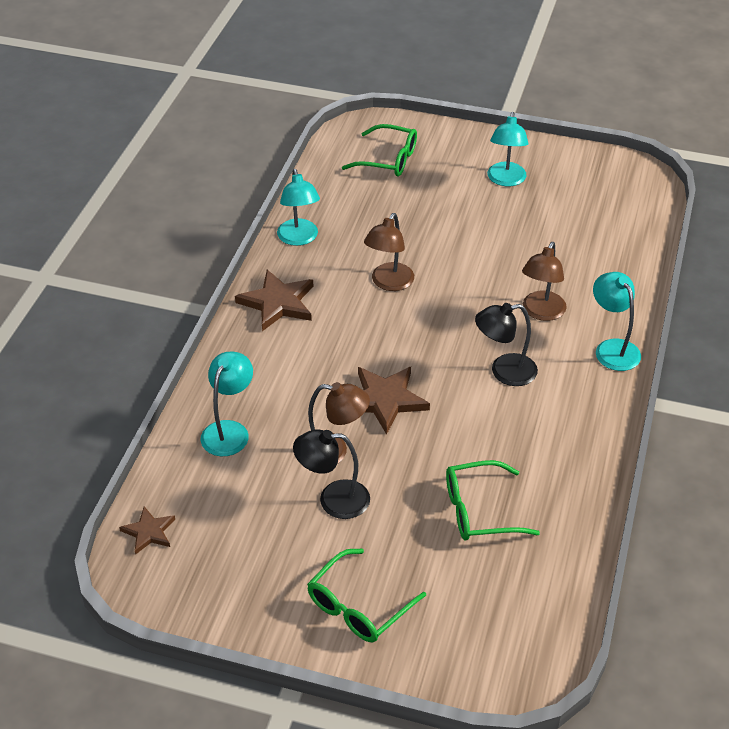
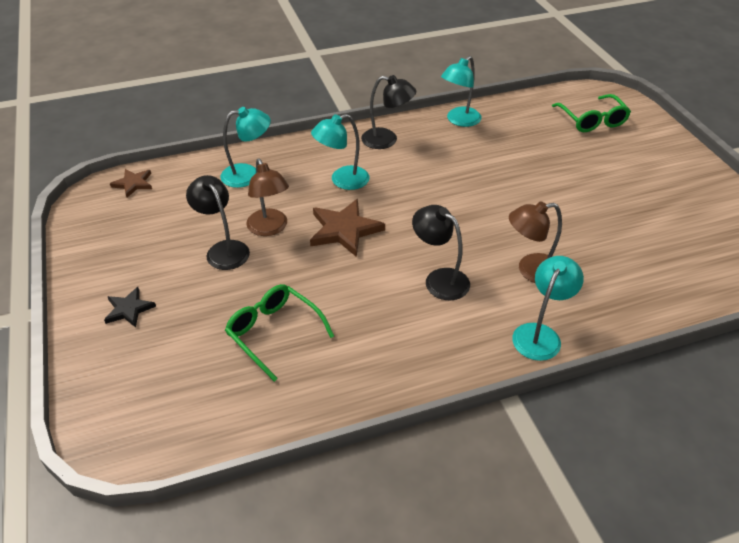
camera: 55 degrees right, 0 degrees up
brown star [235,270,313,331] -> black lamp [361,75,416,149]
green glasses [307,549,426,642] -> black star [104,287,156,328]
brown lamp [364,213,414,291] -> none
turquoise lamp [487,112,528,186] -> turquoise lamp moved to [311,114,370,190]

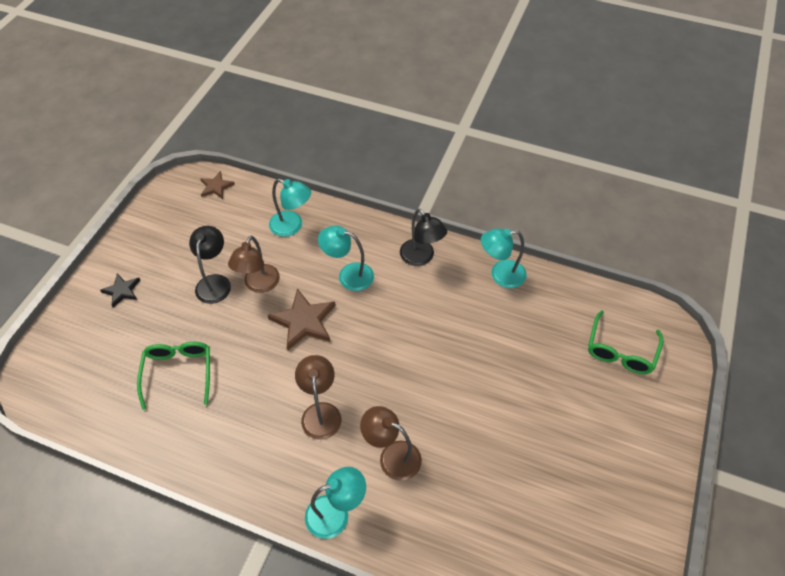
camera: 40 degrees right, 10 degrees up
black lamp [412,205,470,301] -> brown lamp [295,355,342,440]

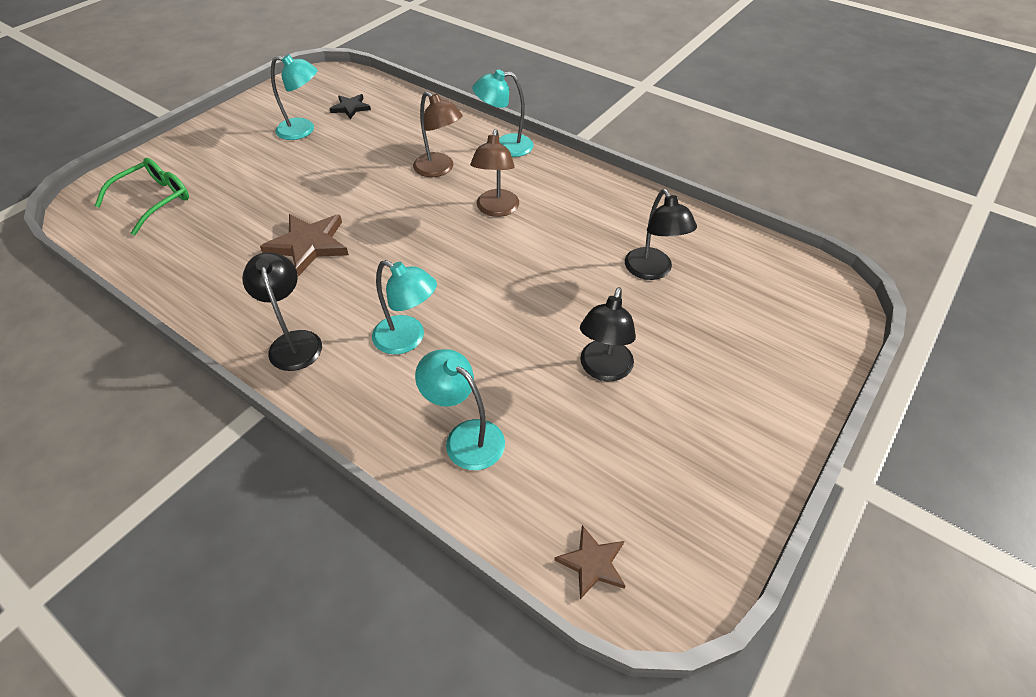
camera: 165 degrees left, 5 degrees down
black star [100,274,140,308] -> black star moved to [330,94,371,119]
green glasses [137,342,210,410] -> black lamp [625,189,697,280]
brown lamp [228,236,280,293] -> none
brown star [267,288,336,350] -> brown star moved to [260,214,349,277]
turquoise lamp [481,228,527,288] -> turquoise lamp moved to [271,54,317,140]

